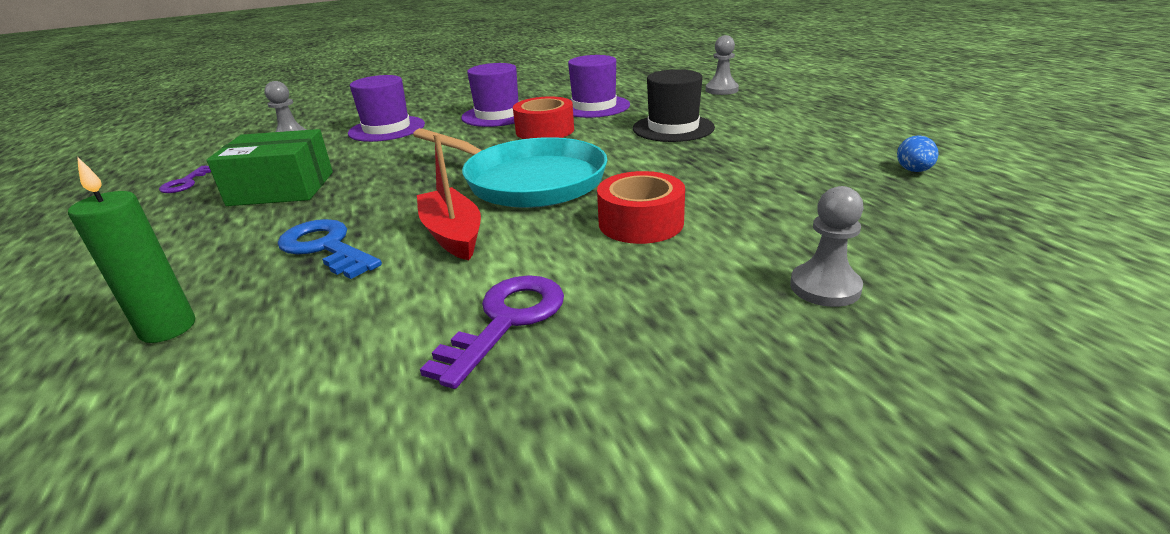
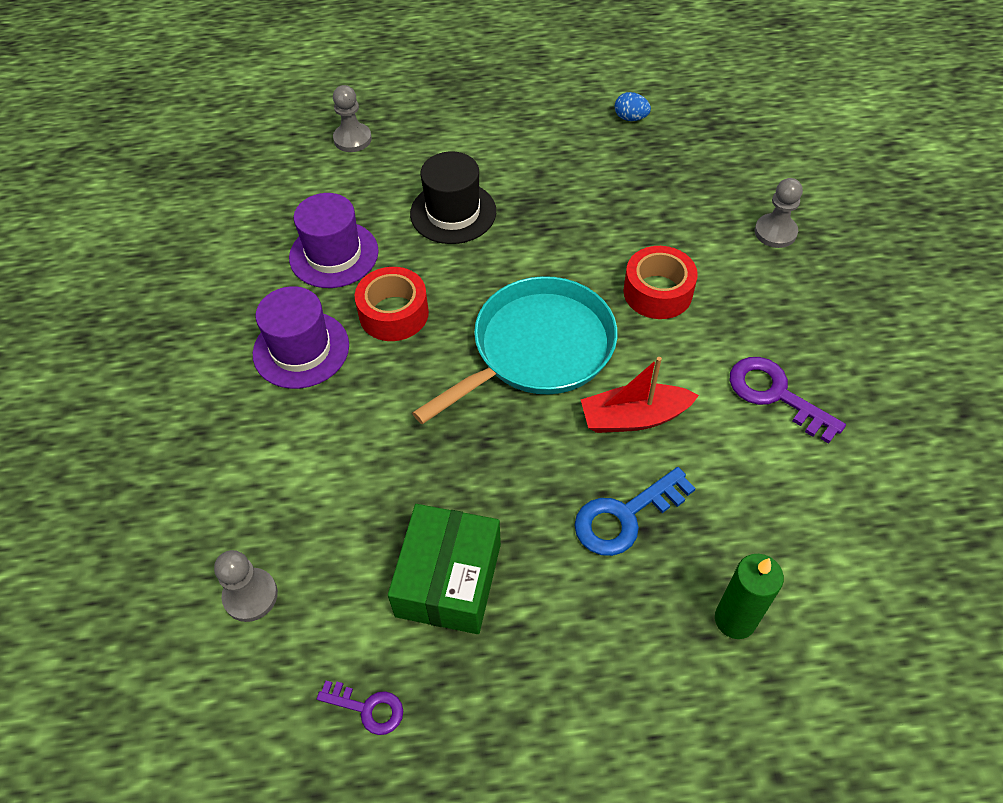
camera: 75 degrees left, 25 degrees up
purple hat [348,75,425,142] -> none

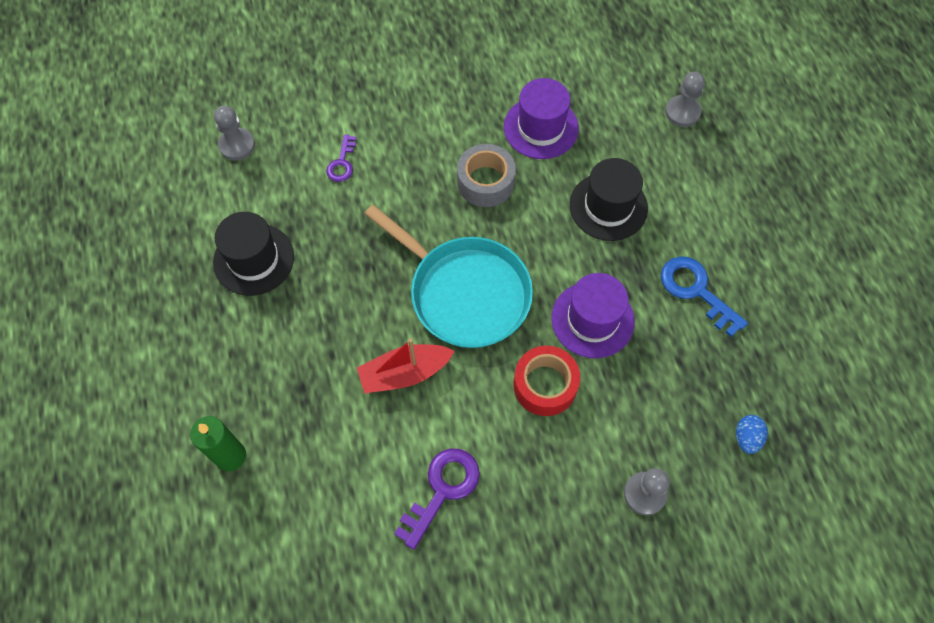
camera: 80 degrees right, 10 degrees up
purple hat [253,286,349,389] -> purple hat moved to [551,273,635,358]
purple key [317,681,403,735] -> purple key moved to [326,134,356,182]
red tape [355,267,429,341] -> grey tape [457,144,516,207]
green box [388,504,501,634] -> black hat [213,212,294,296]
blue key [575,467,696,556] -> blue key moved to [661,256,748,337]
red boat [581,357,699,433] -> red boat turned 90 degrees counterclockwise [357,339,454,394]
blue egg [615,92,651,121] -> blue egg moved to [736,415,768,454]

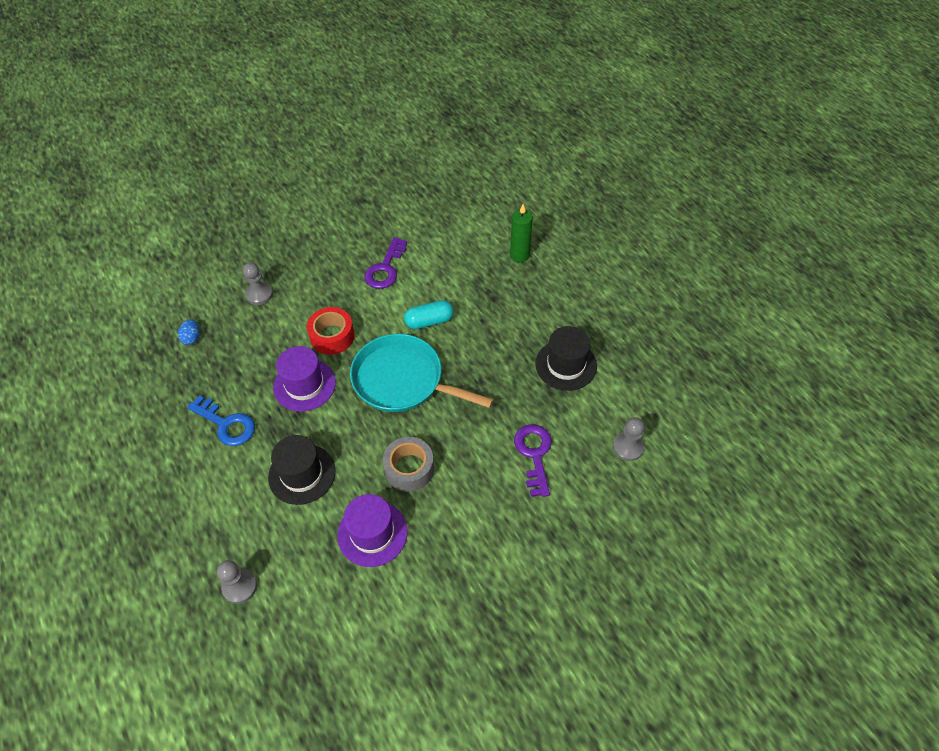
camera: 165 degrees right, 10 degrees down
purple key [326,134,356,182] -> purple key [514,424,552,497], size x1.68
red boat [357,339,454,394] -> turquoise capsule [404,300,454,329]

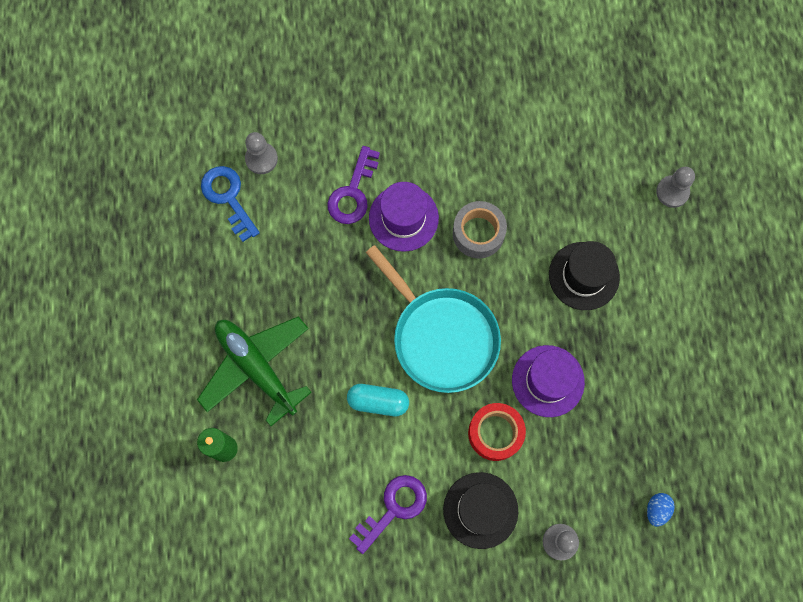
camera: 155 degrees left, 20 degrees up
blue key [187,395,255,446] -> blue key moved to [201,166,260,242]
purple hat [337,494,408,567] -> purple hat moved to [369,182,439,252]
black hat [535,326,597,391] -> black hat moved to [443,472,518,549]
none -> green plane [197,316,312,426]

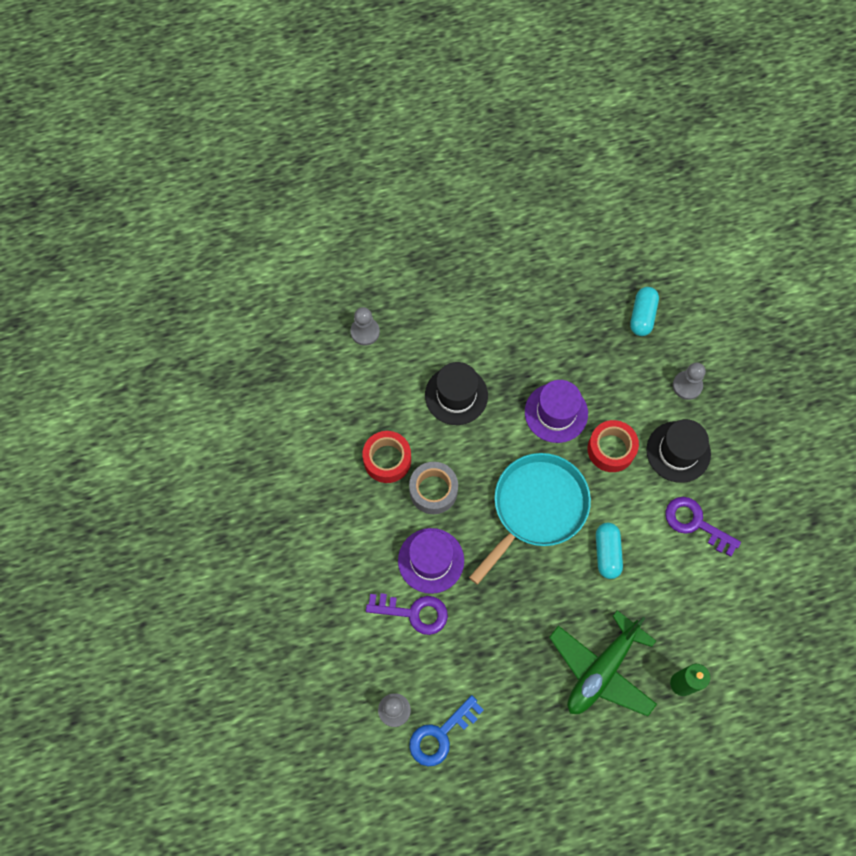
camera: 100 degrees left, 5 degrees down
blue egg [647,493,675,527] -> turquoise capsule [630,287,659,336]
none -> red tape [362,431,411,483]

